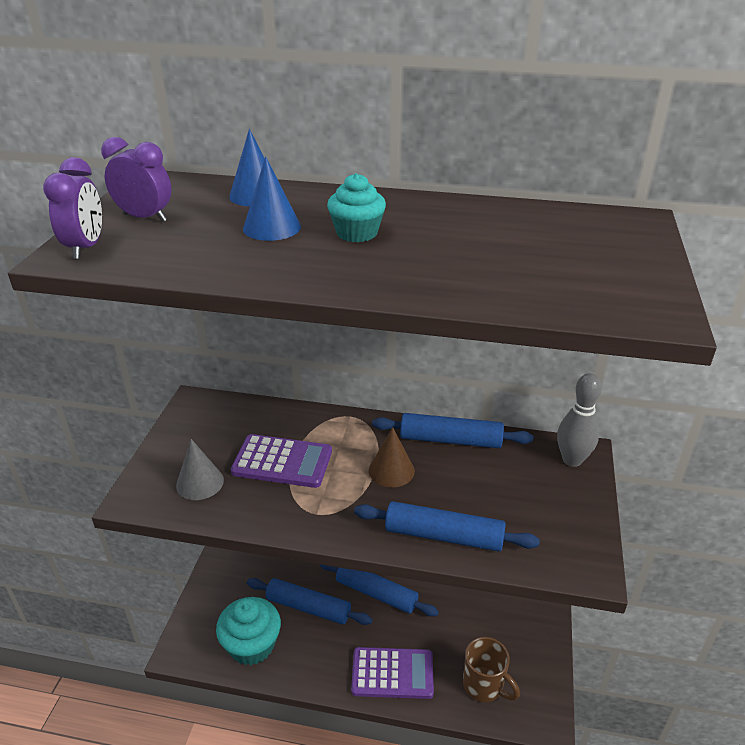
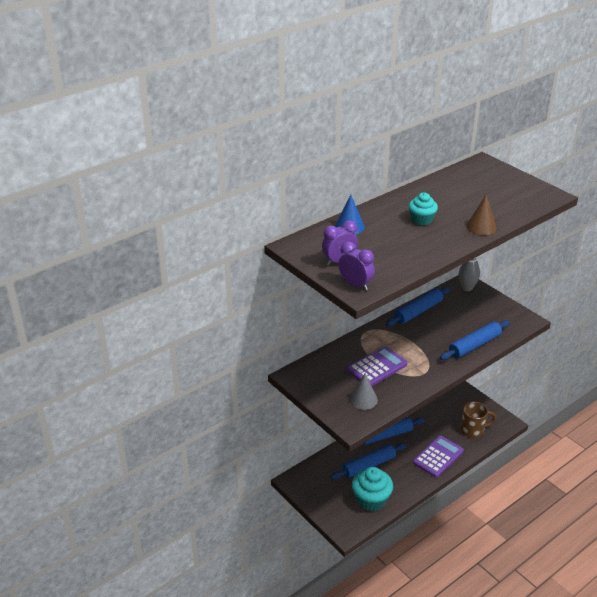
camera: 50 degrees left, 0 degrees up
blue cone [243,156,301,241] -> none
brown cone [369,427,415,488] -> brown cone moved to [466,194,497,235]

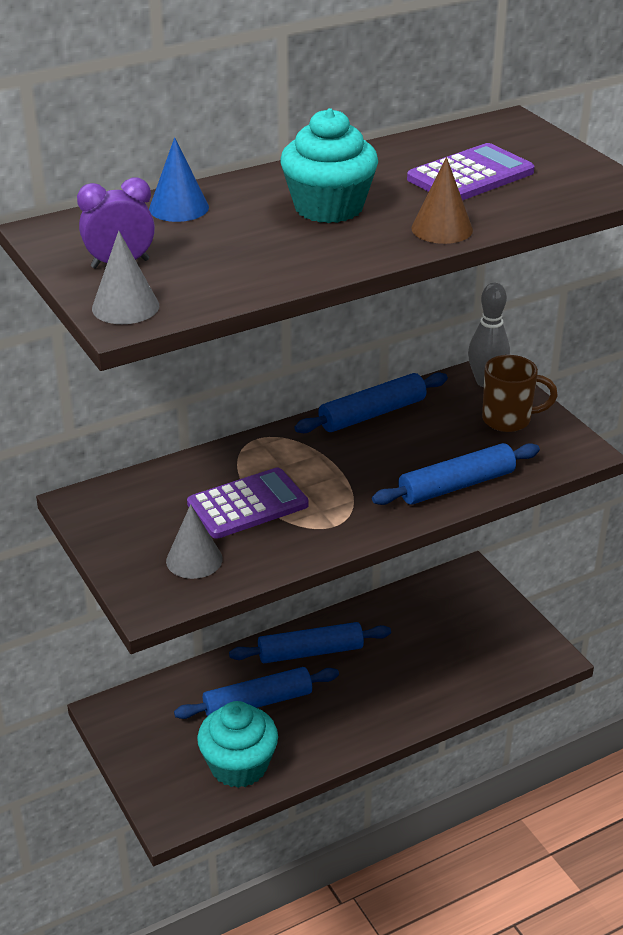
camera: 10 degrees right, 0 degrees up
purple clock [339,242,375,291] -> grey cone [92,231,159,324]
turquoise cupcake [409,192,438,225] -> turquoise cupcake [281,108,378,223], size x1.64
purple calculator [413,436,464,478] -> purple calculator moved to [407,143,535,201]
brown mug [461,402,496,438] -> brown mug moved to [482,355,558,432]

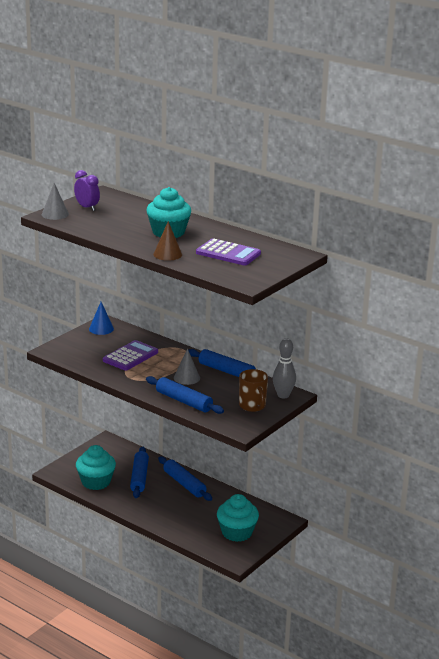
camera: 65 degrees right, 10 degrees down
blue cone [149,137,209,222] -> blue cone moved to [89,302,114,335]
grey cone [166,504,223,579] -> grey cone moved to [174,348,200,385]
blue rolling pin [174,667,339,719] -> blue rolling pin turned 45 degrees clockwise [130,447,149,498]
purple calculator [187,467,309,539] -> purple calculator turned 90 degrees counterclockwise [103,340,158,371]
none -> turquoise cupcake [217,494,259,542]

